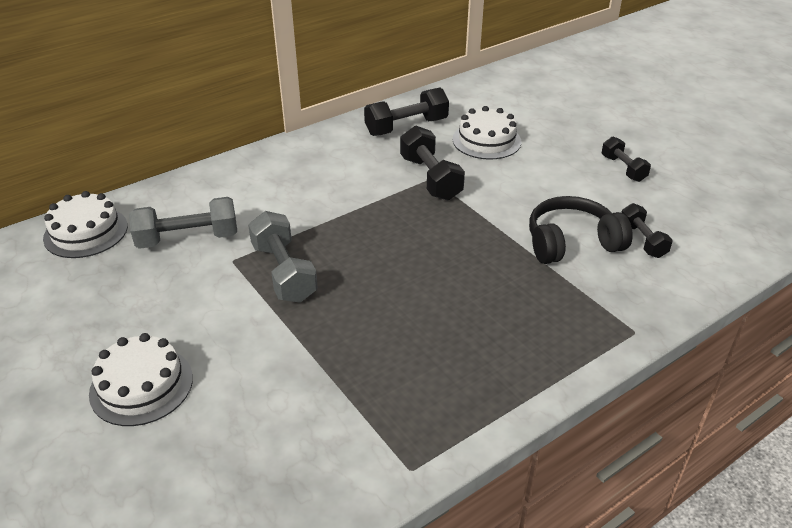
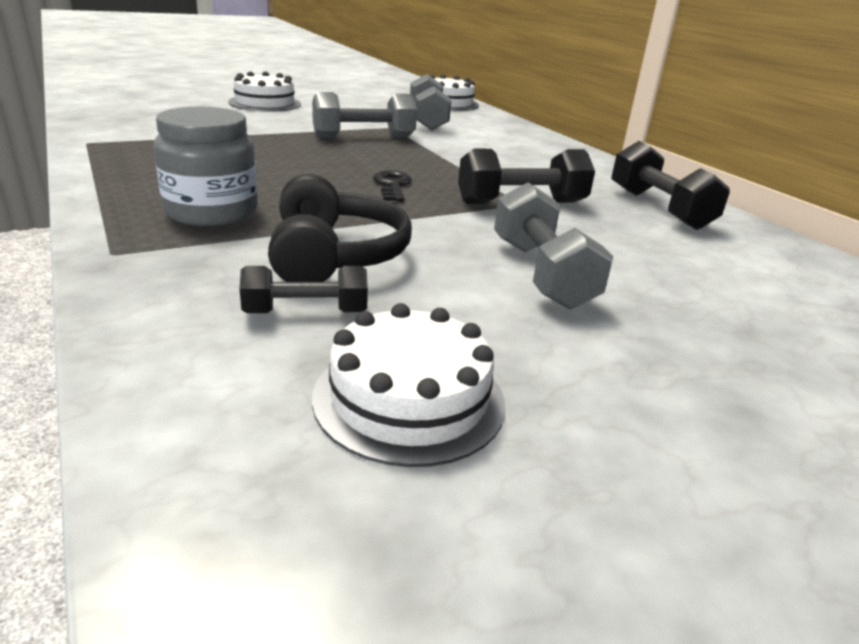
camera: 95 degrees right, 10 degrees down
white cake [453,106,521,160] -> white cake moved to [312,303,505,467]
black dumbbell [602,136,651,182] -> none
none -> grey jar [154,107,258,226]
none -> black key [373,170,412,202]
none -> grey dumbbell [494,182,613,310]

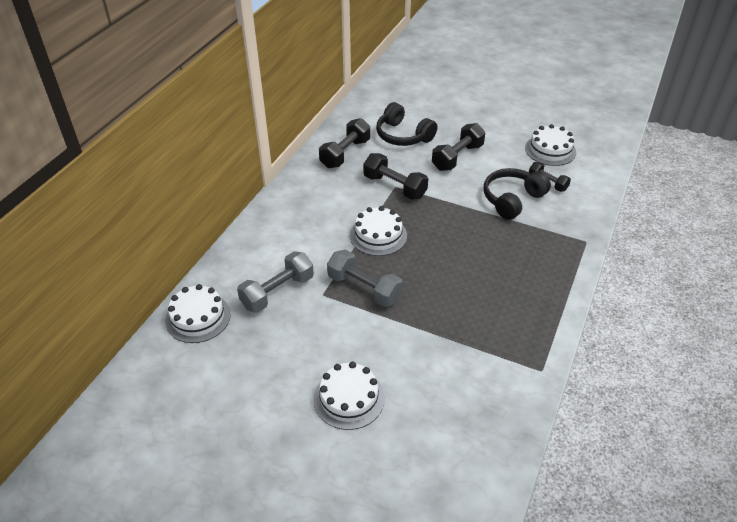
camera: 125 degrees left, 15 degrees up
grey jar [154,107,258,226] -> none
black key [373,170,412,202] -> none
grey dumbbell [494,182,613,310] -> black dumbbell [432,123,485,171]
none -> white cake [350,206,407,256]
none -> black headphones [376,102,437,146]

